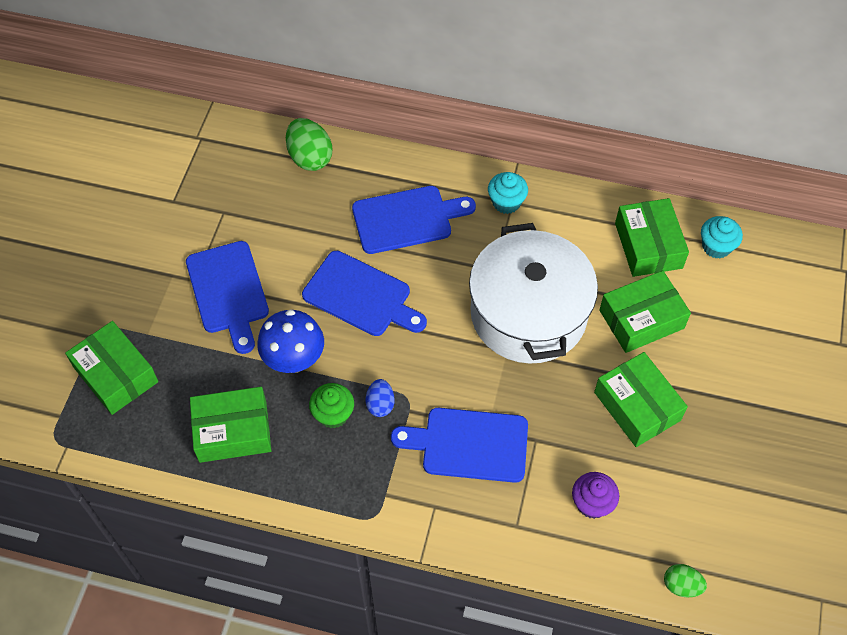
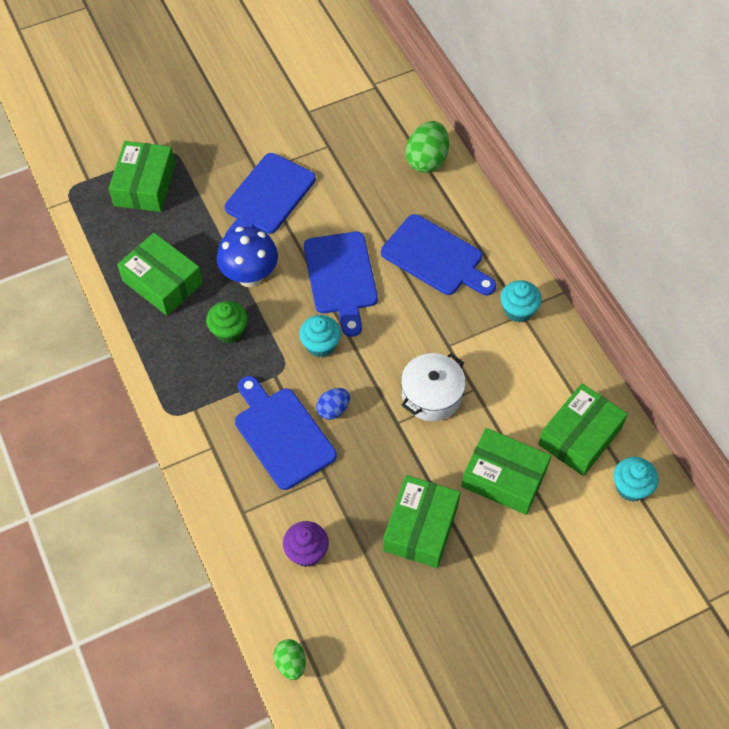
camera: 50 degrees right, 0 degrees up
blue egg [366,379,394,417] -> blue egg moved to [316,388,350,420]
white pot [469,223,598,364] -> white pot [401,353,466,421], size x0.52
none -> turquoise cupcake [299,315,341,358]

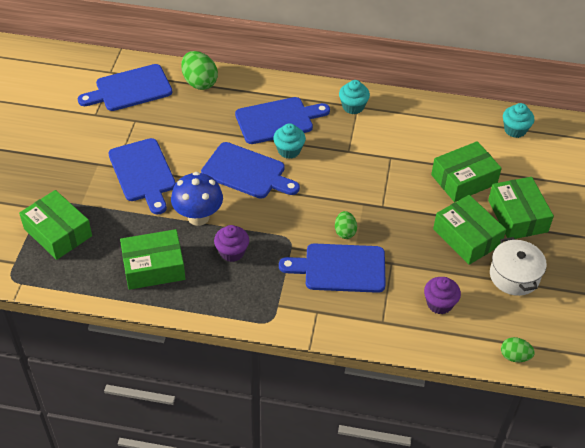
camera: 55 degrees left, 10 degrees down
green cupcake [206,301,248,343] -> purple cupcake [214,225,249,262]
turquoise cupcake [299,315,341,358] -> turquoise cupcake moved to [273,123,306,159]
blue egg [316,388,350,420] -> green egg [335,211,357,239]
white pot [401,353,466,421] -> white pot moved to [490,237,547,296]
green box [538,383,628,476] -> green box moved to [488,177,554,239]
none -> blue cutting board [78,64,173,111]

